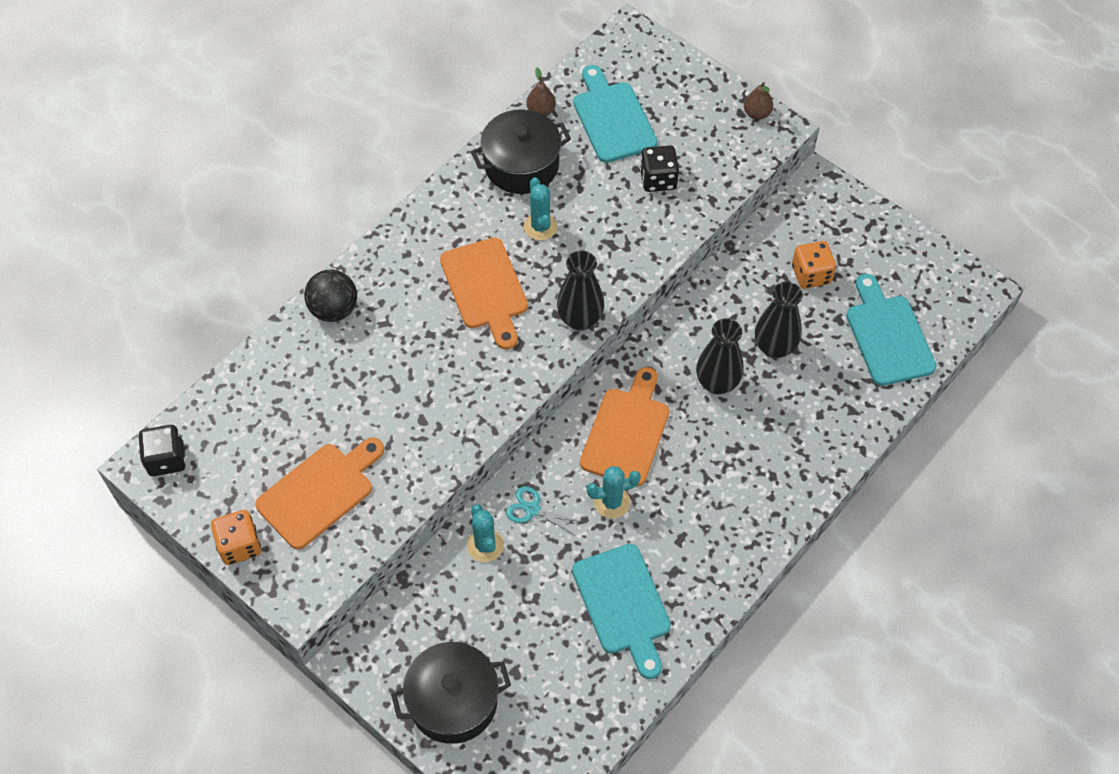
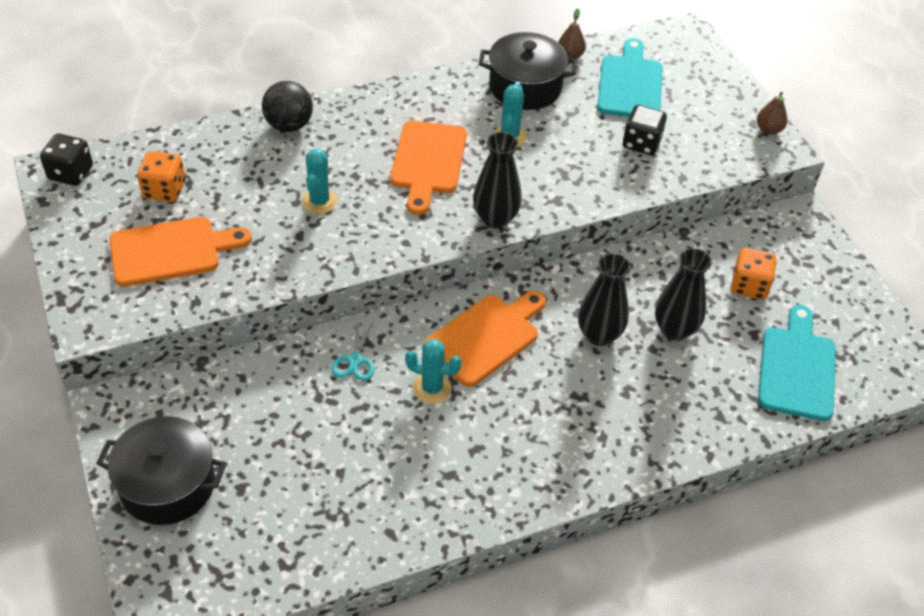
camera: 25 degrees right, 10 degrees down
orange dice [211,510,261,565] -> orange dice moved to [137,151,185,202]
turquoise cactus [467,504,504,562] -> turquoise cactus moved to [302,148,338,214]
turquoise scissors [506,486,582,536] -> turquoise scissors turned 135 degrees counterclockwise [331,319,375,381]
turquoise cutting board [572,544,671,679] -> none

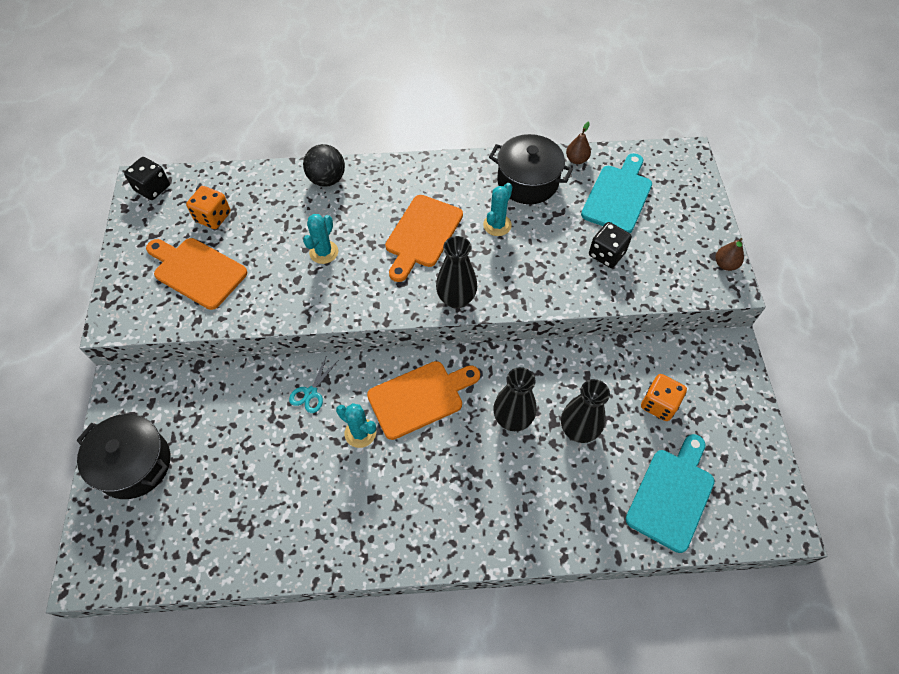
camera: 20 degrees right, 10 degrees up
orange cutting board [109,217,252,287] -> orange cutting board turned 150 degrees counterclockwise [146,238,247,310]

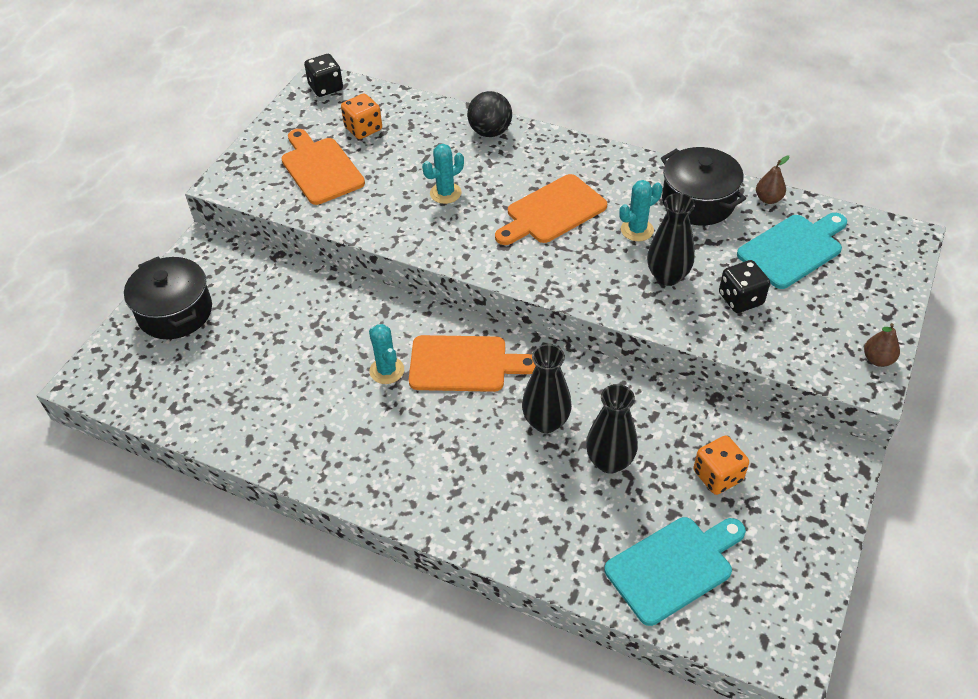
camera: 30 degrees right, 10 degrees down
turquoise scissors [289,355,338,413] -> none
black vase [436,236,477,309] -> black vase moved to [647,193,695,286]

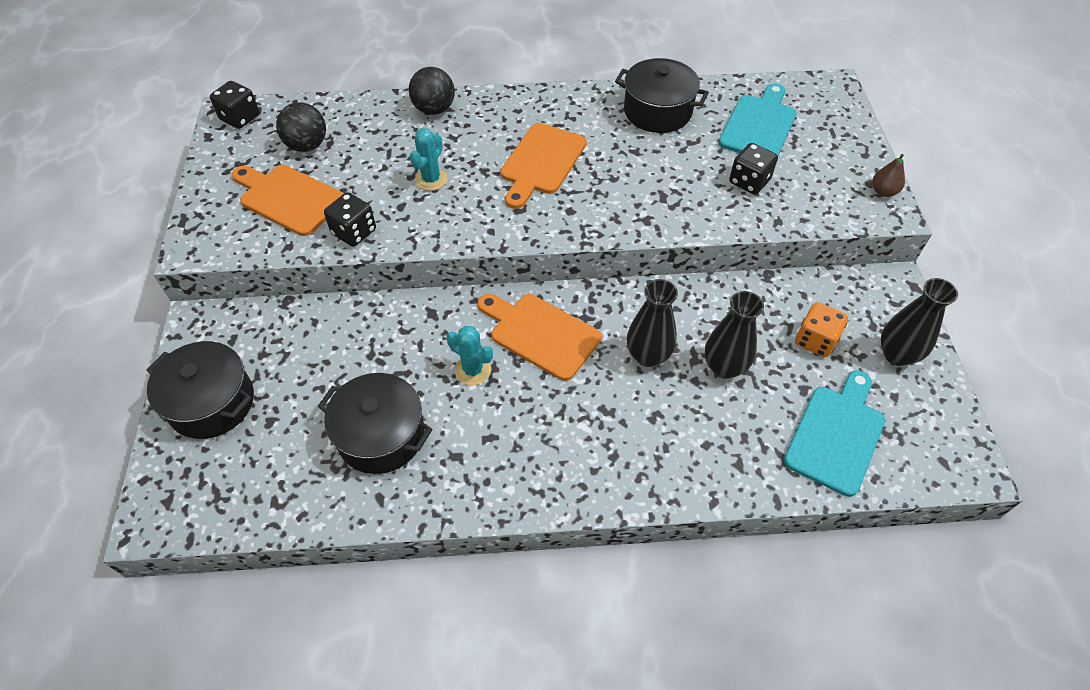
camera: 30 degrees left, 5 degrees up
orange dice [341,94,382,139] -> black ball [276,102,326,152]
orange cutting board [409,335,536,392] -> orange cutting board turned 120 degrees counterclockwise [478,294,601,381]
turquoise cactus [619,180,662,241] -> none
black vase [647,193,695,286] -> black vase moved to [881,278,958,366]
brown pear [756,155,789,204] -> none
none -> black pot [318,373,432,474]
none -> black dice [324,192,376,247]

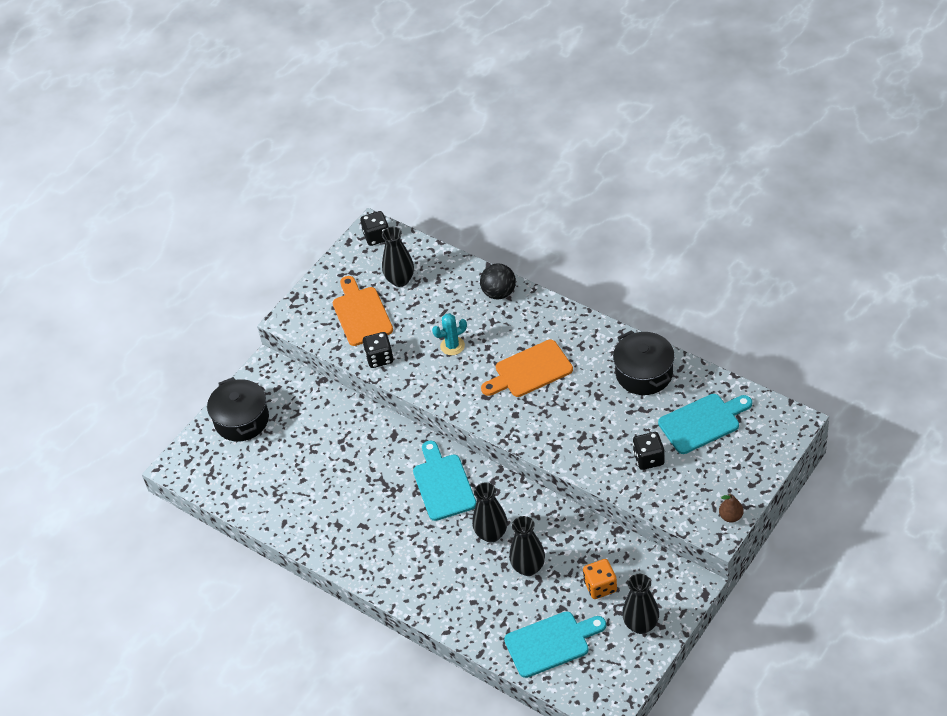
camera: 45 degrees right, 5 degrees down
black ball [276,102,326,152] -> black vase [382,227,414,287]
black pot [318,373,432,474] -> none
turquoise cactus [447,326,493,385] -> none
orange cutting board [478,294,601,381] -> turquoise cutting board [413,440,476,521]

